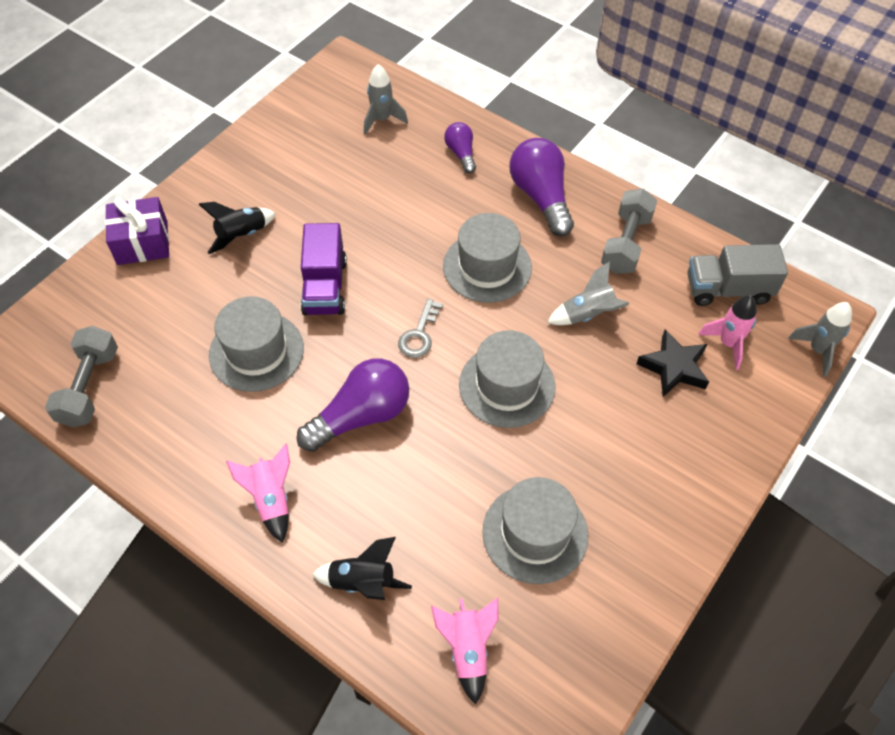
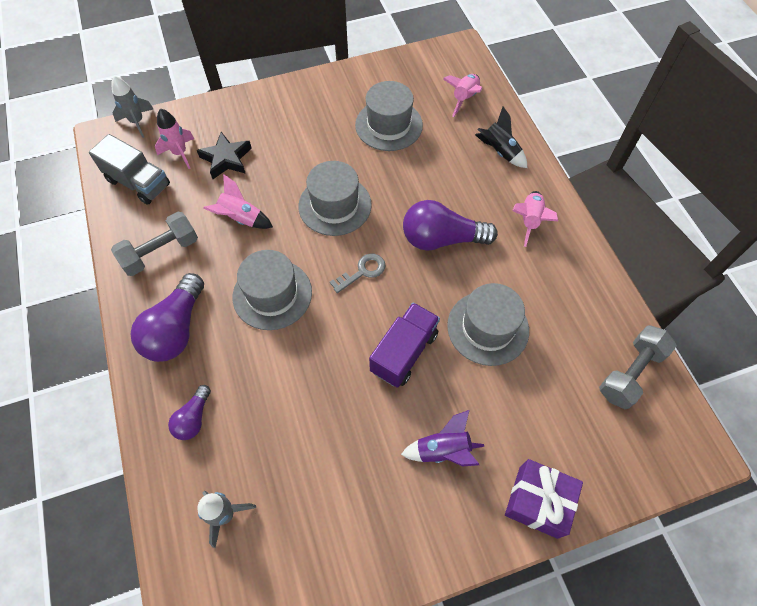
camera: 145 degrees left, 5 degrees up
black rocket [199,202,276,254] -> purple rocket [401,410,484,466]
grey rocket [547,261,629,325] -> pink rocket [203,174,273,229]

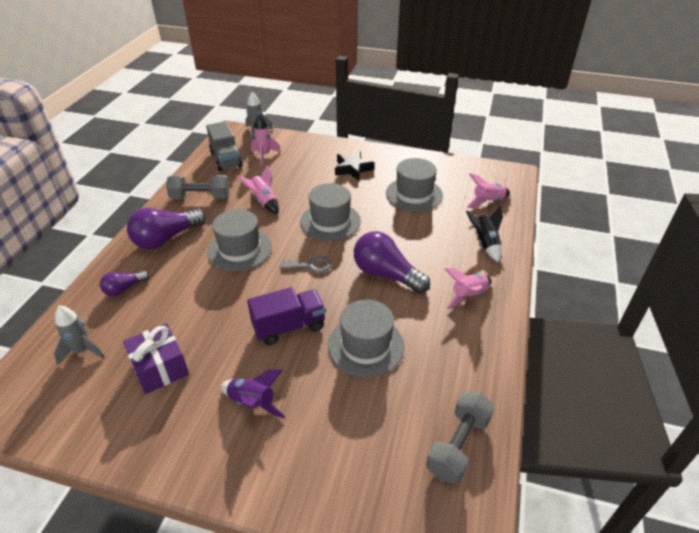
camera: 35 degrees right, 20 degrees down
black star [197,132,252,179] -> black star moved to [335,151,375,181]
purple gift [505,459,583,539] -> purple gift moved to [123,323,189,394]
grey dumbbell [599,325,677,409] -> grey dumbbell turned 45 degrees counterclockwise [426,391,494,484]

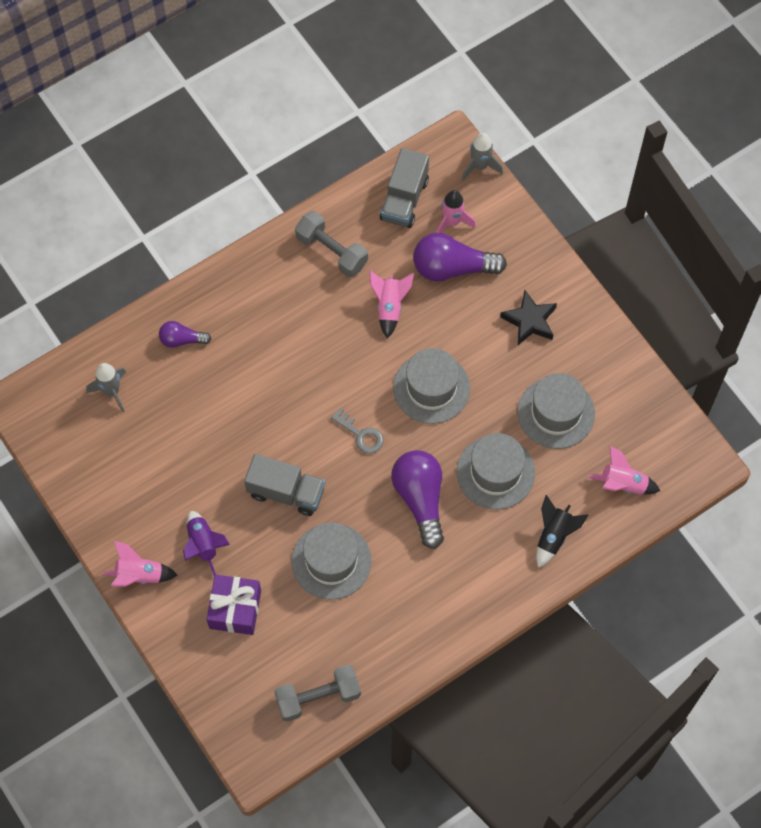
camera: 40 degrees right, 25 degrees up
purple gift [123,323,189,394] -> purple gift moved to [207,575,261,635]
purple light bulb [127,208,206,249] -> purple light bulb moved to [413,233,507,282]
grey hat [207,209,272,271] -> grey hat moved to [457,433,535,509]
purple truck [247,287,326,345] -> grey truck [244,454,325,516]
pink rocket [444,268,492,310] -> pink rocket moved to [103,541,178,587]

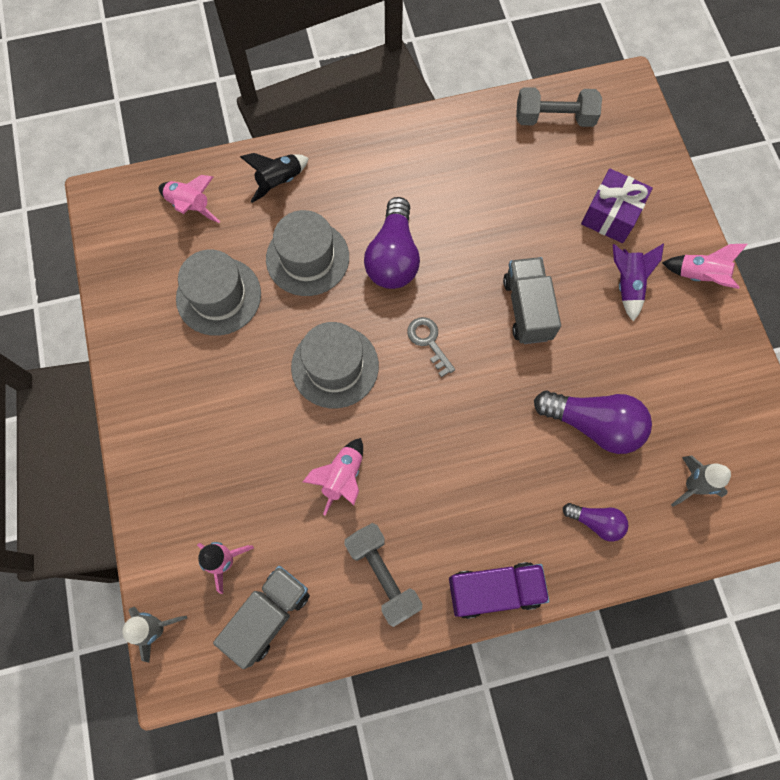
camera: 160 degrees left, 5 degrees up
grey truck [244,454,325,516] -> grey truck turned 45 degrees clockwise [503,257,561,344]
grey hat [292,522,372,600] -> none
purple light bulb [413,233,507,282] -> purple light bulb moved to [534,390,652,454]
black star [500,290,557,345] -> none
none -> purple truck [449,562,549,619]

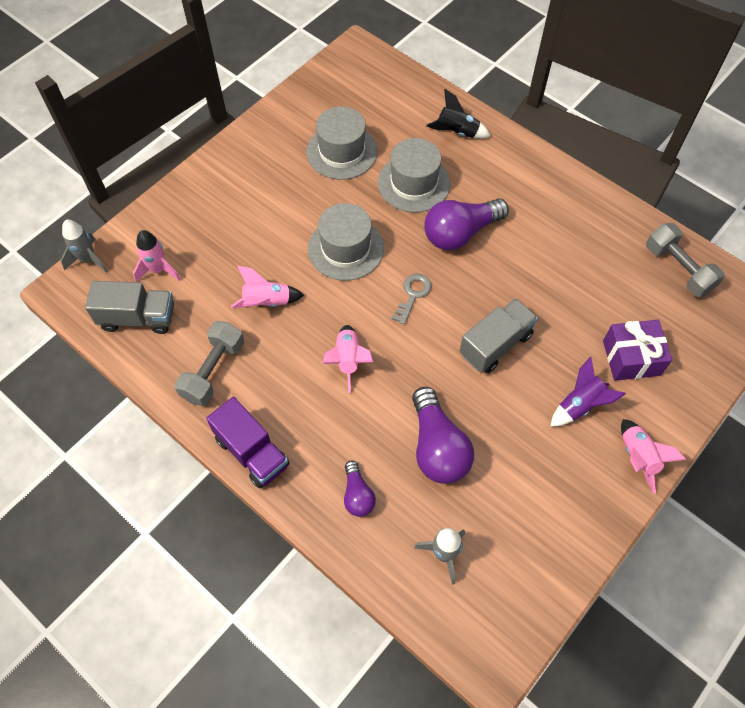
camera: 55 degrees right, 10 degrees down
pink rocket [159,175,220,223] -> pink rocket moved to [323,325,373,393]

